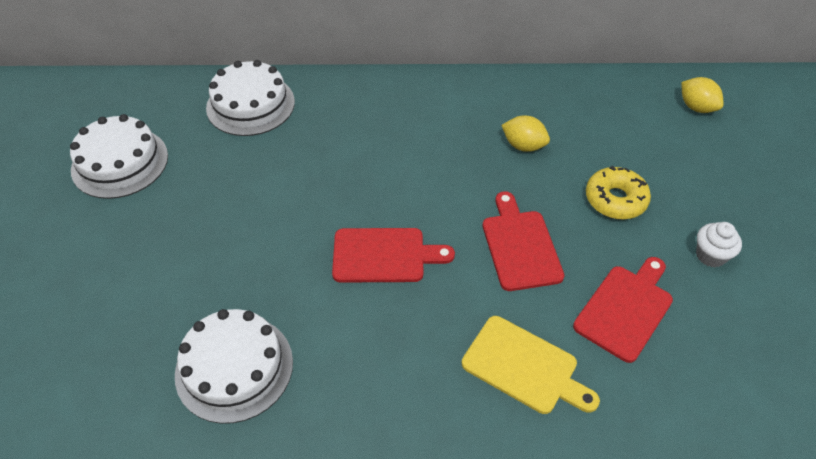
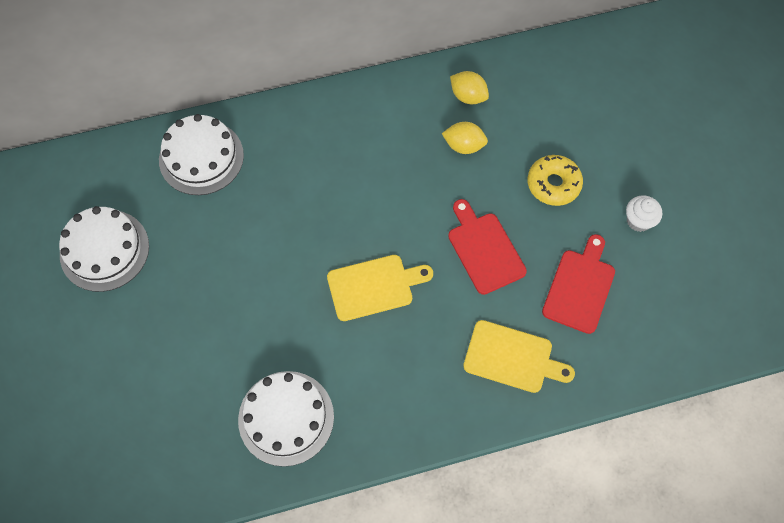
camera: 15 degrees left, 15 degrees up
red cutting board [332,228,455,282] -> yellow cutting board [327,255,433,321]
yellow lemon [681,77,724,113] -> yellow lemon moved to [450,71,489,104]

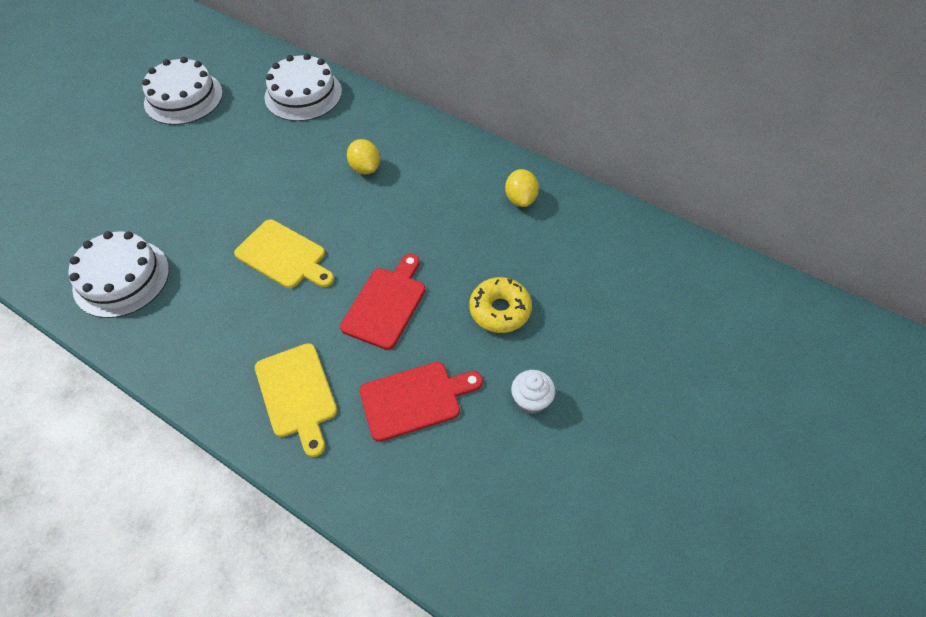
camera: 50 degrees right, 10 degrees down
yellow lemon [442,122,488,154] -> yellow lemon moved to [347,139,380,174]

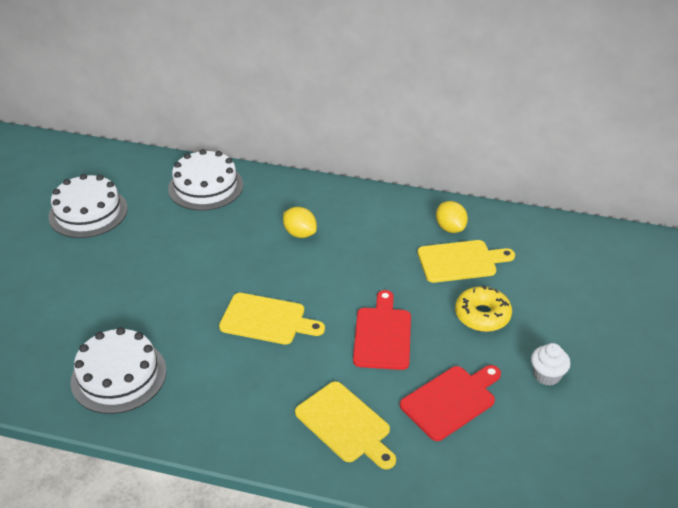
camera: 20 degrees left, 15 degrees down
none -> yellow cutting board [418,240,515,283]

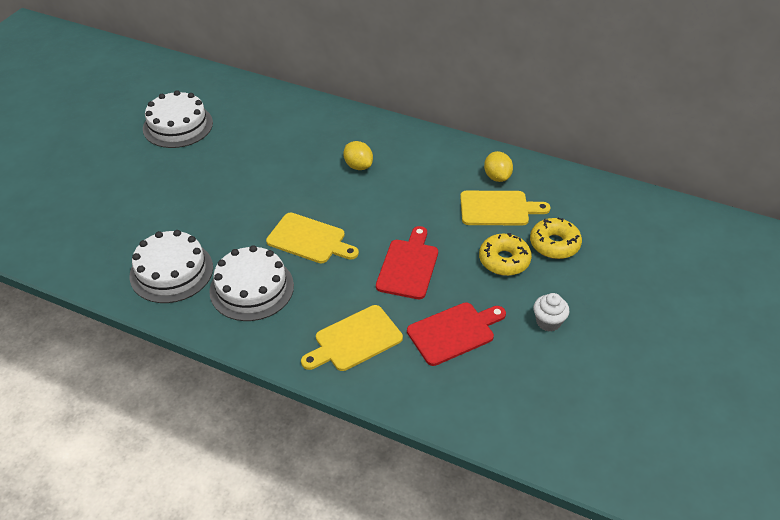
camera: 10 degrees right, 5 degrees up
white cake [168,149,244,210] -> white cake moved to [209,245,294,321]
yellow cutting board [295,381,396,469] -> yellow cutting board turned 90 degrees clockwise [301,305,403,371]
none -> yellow donut [530,217,582,259]

